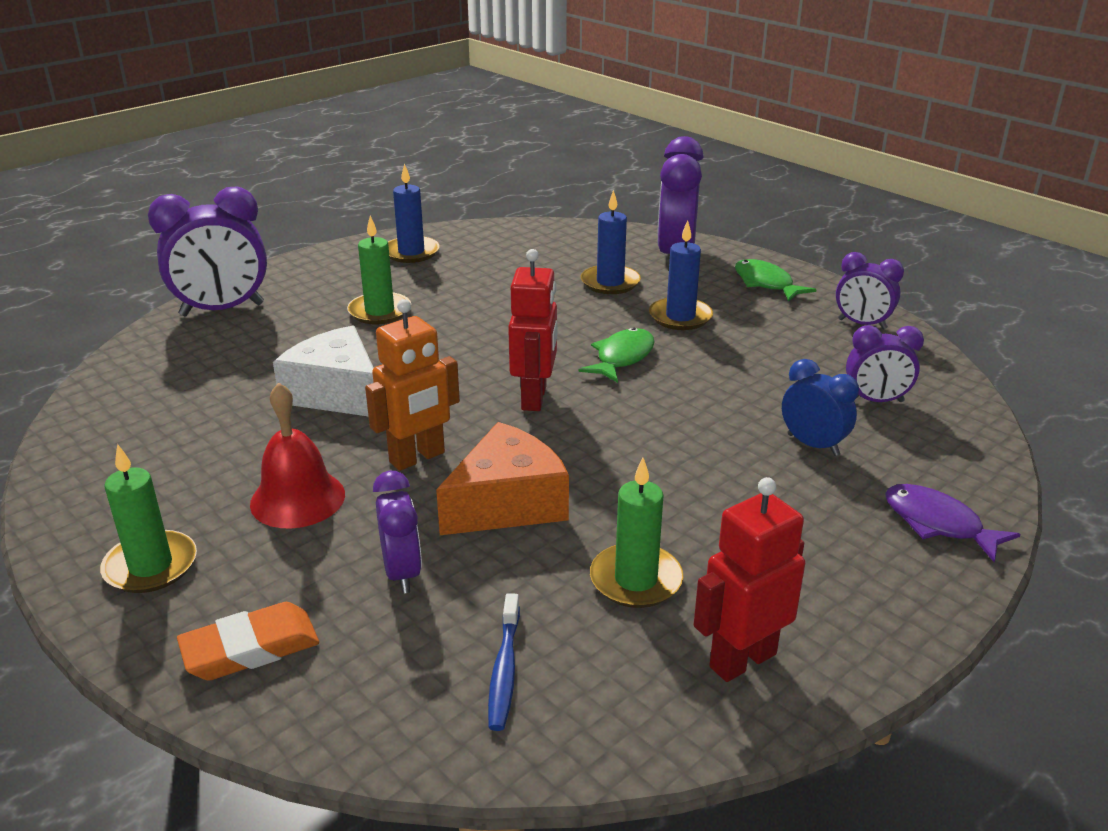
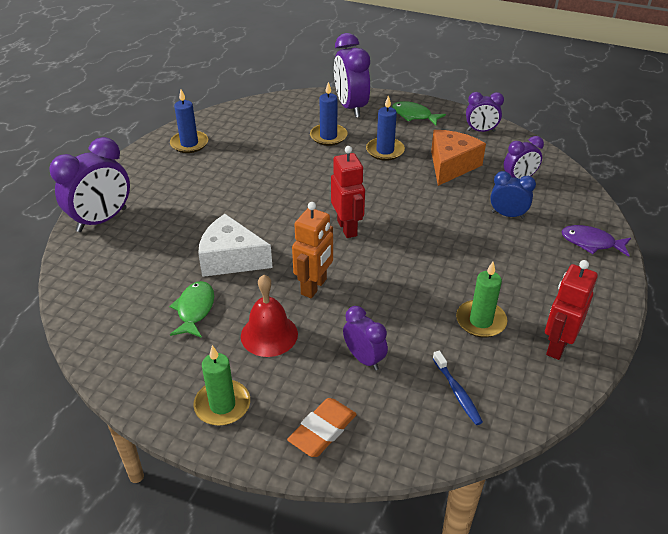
camera: 25 degrees left, 10 degrees up
green candle [347,216,411,324] -> none
orange cheese [436,422,569,535] -> orange cheese moved to [431,130,486,186]
green fish [578,327,654,383] -> green fish moved to [169,281,214,338]

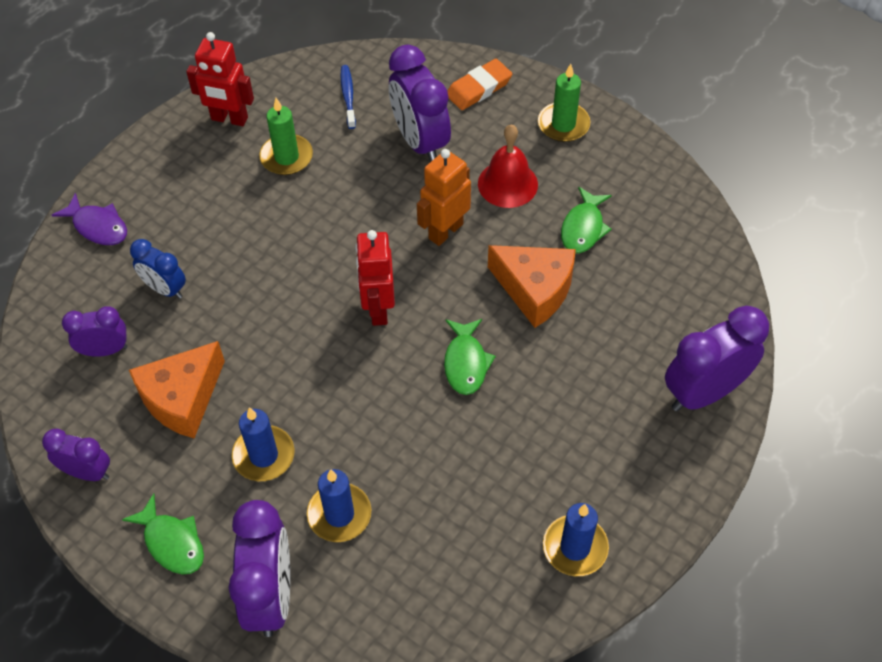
camera: 165 degrees left, 15 degrees up
white cheese [198,214,273,277] -> orange cheese [488,245,576,328]
purple clock [343,306,388,370] -> purple clock [389,45,451,162], size x1.72
red robot [545,260,598,360] -> red robot turned 60 degrees clockwise [186,32,254,126]
none -> green fish [444,319,496,395]

